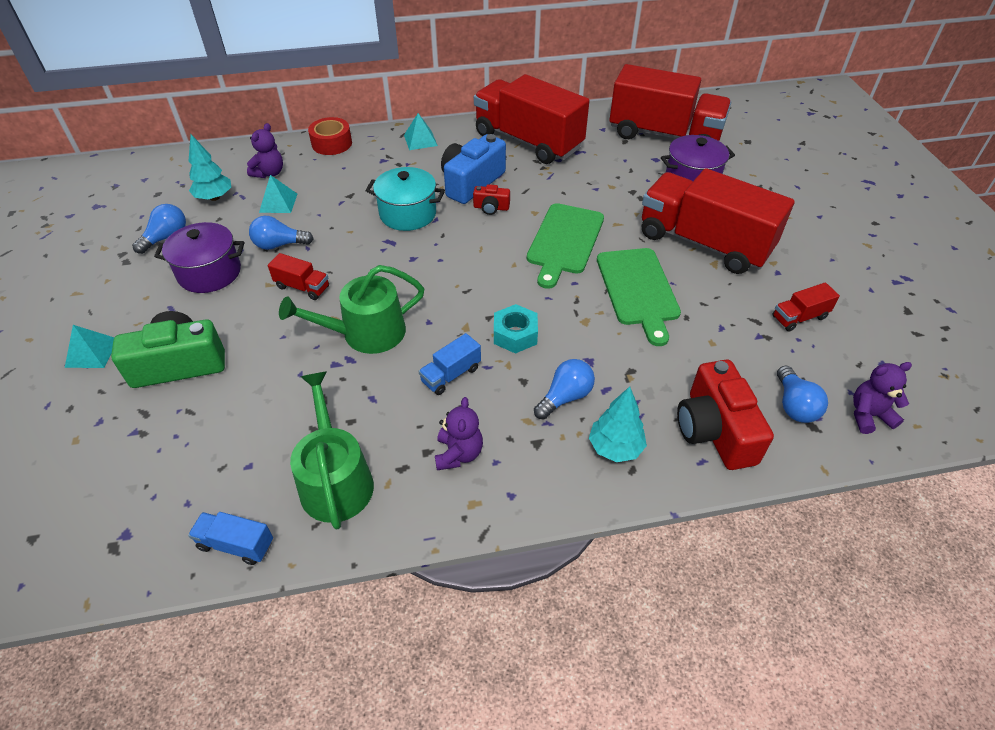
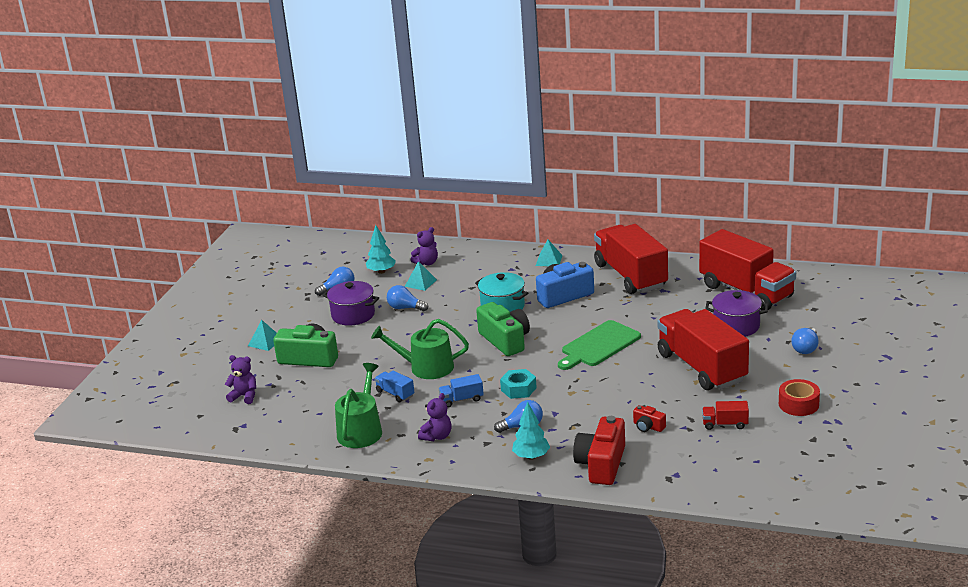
camera: 30 degrees right, 20 degrees down
blue truck [188,512,273,565] -> blue truck moved to [374,370,415,402]
red truck [268,253,329,300] -> none
red tape [308,117,352,155] -> red tape moved to [779,379,820,416]
red camera [473,184,510,215] -> red camera moved to [633,405,666,432]
green cutting board [597,248,681,346] -> none
blue light bulb [777,366,828,423] -> blue light bulb moved to [791,327,818,354]
purple teddy bear [853,362,912,434] -> purple teddy bear moved to [225,355,256,404]
none -> green camera [476,302,530,356]

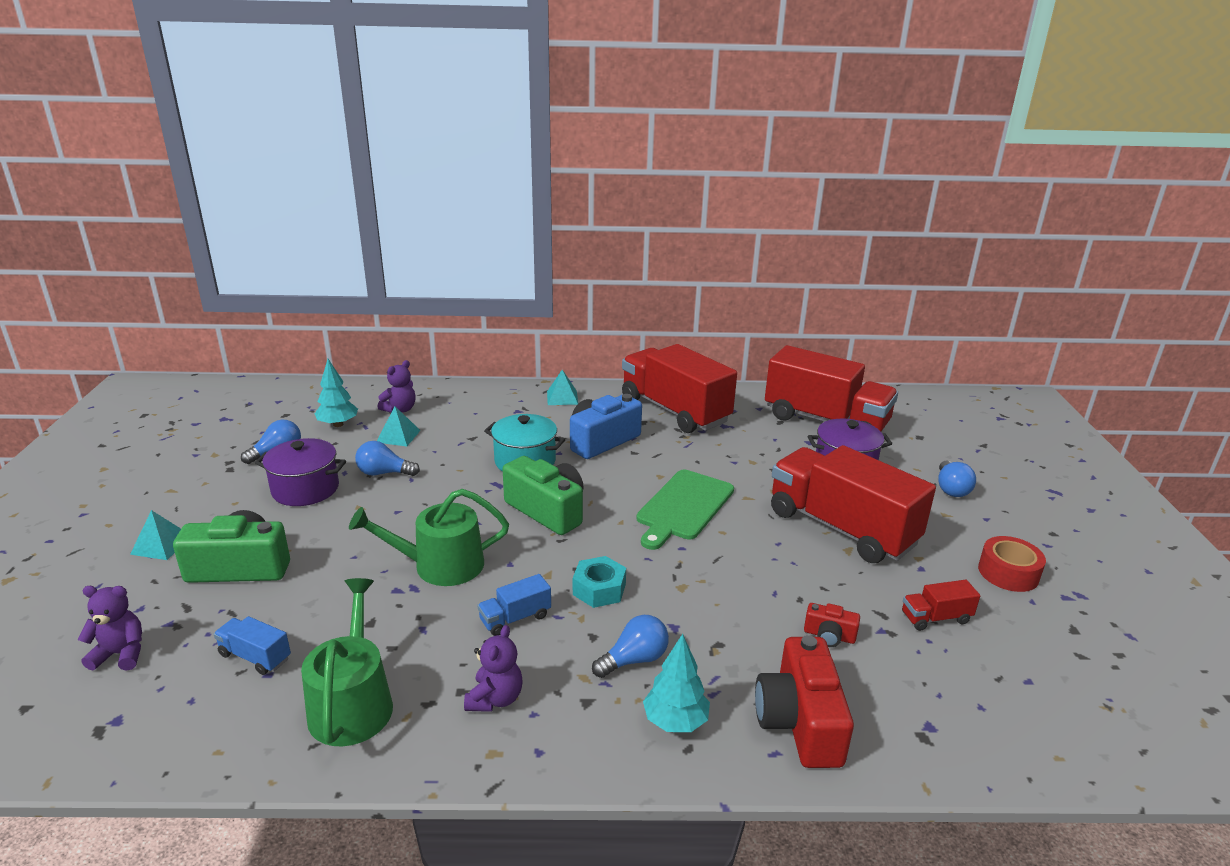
camera: 20 degrees left, 0 degrees up
blue truck [374,370,415,402] -> blue truck moved to [214,616,291,675]

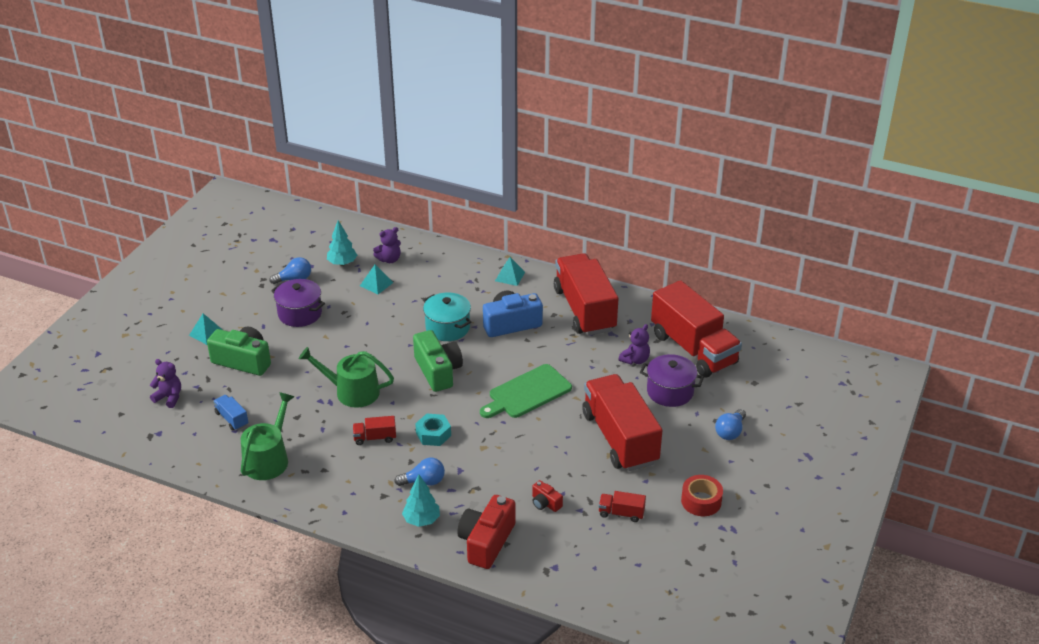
camera: 25 degrees right, 10 degrees up
blue light bulb [355,441,420,476] -> none
purple teddy bear [464,625,523,712] -> purple teddy bear moved to [618,324,650,365]
blue truck [478,574,551,636] -> red truck [353,416,396,445]

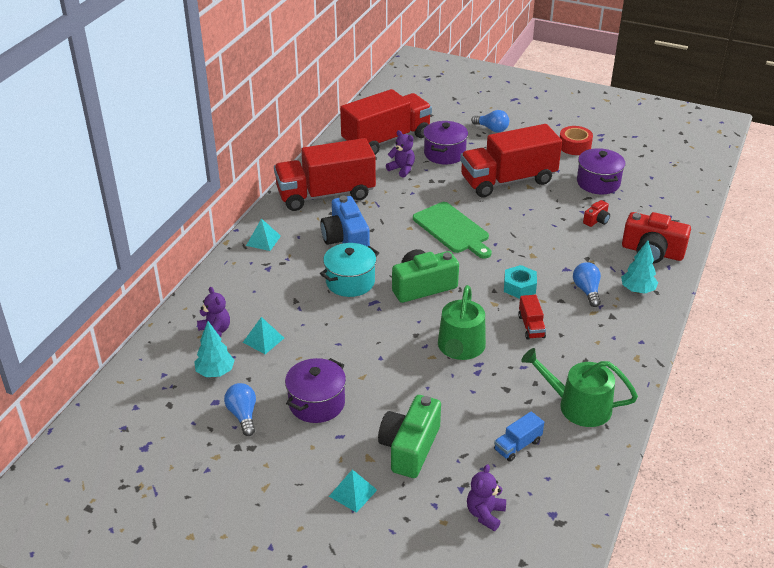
camera: 90 degrees left, 0 degrees up
red truck [599,491,646,522] -> purple pot [577,148,626,194]

